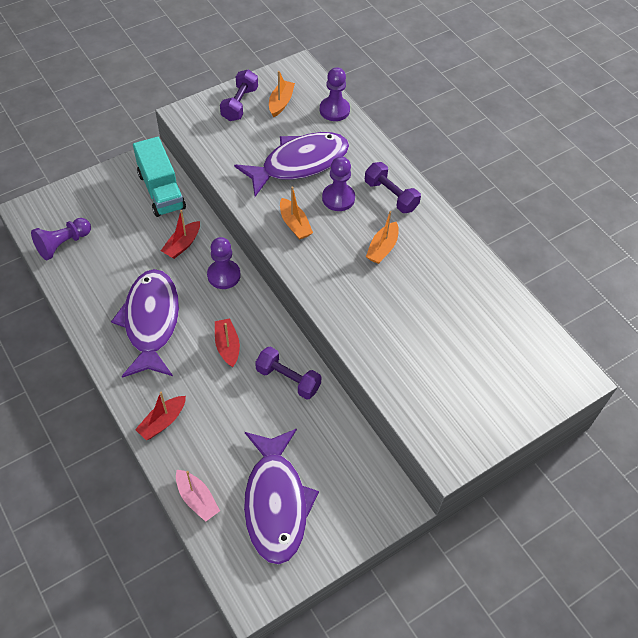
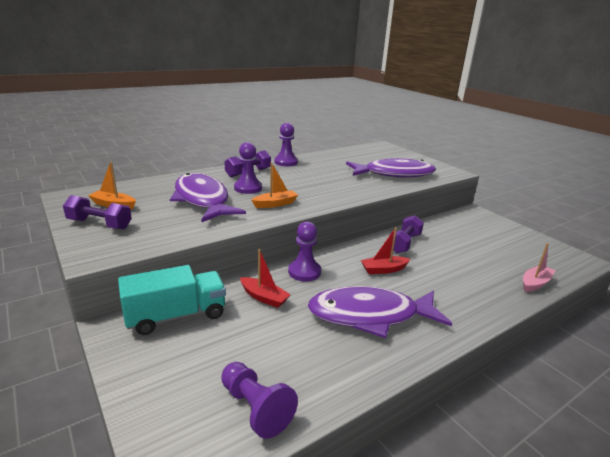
camera: 90 degrees left, 30 degrees down
red boat [135,391,186,440] -> none
purple fish [244,429,319,565] -> purple fish moved to [346,158,436,177]
purple pawn [320,67,350,121] -> purple pawn moved to [274,123,298,166]
orange boat [366,211,399,264] -> none

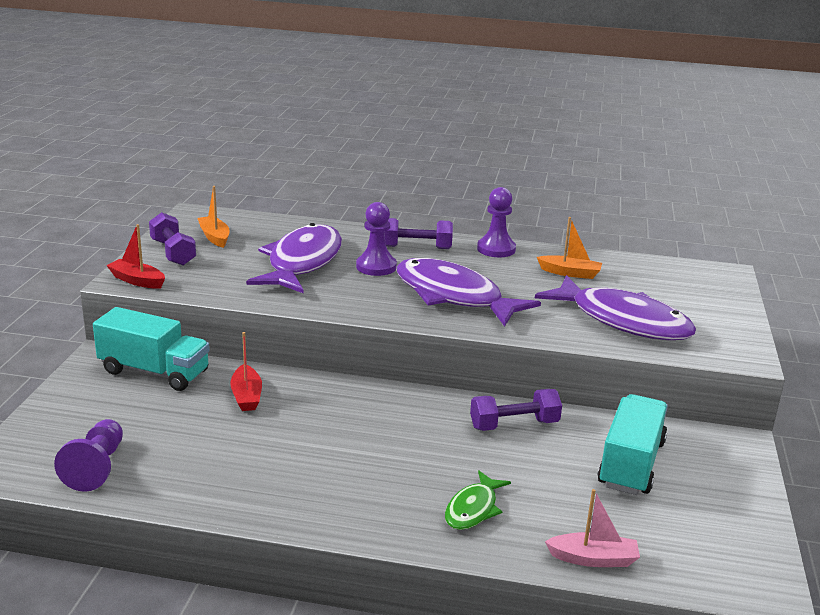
camera: 45 degrees right, 0 degrees up
orange boat [251,163,298,208] -> orange boat moved to [537,217,602,279]
purple pawn [288,221,321,281] -> none
purple fish [308,286,452,338] -> purple fish moved to [397,258,541,327]
red boat [361,227,410,274] -> red boat moved to [106,224,165,289]
none -> green fish [445,470,511,530]
none -> turquoise truck [598,394,668,495]

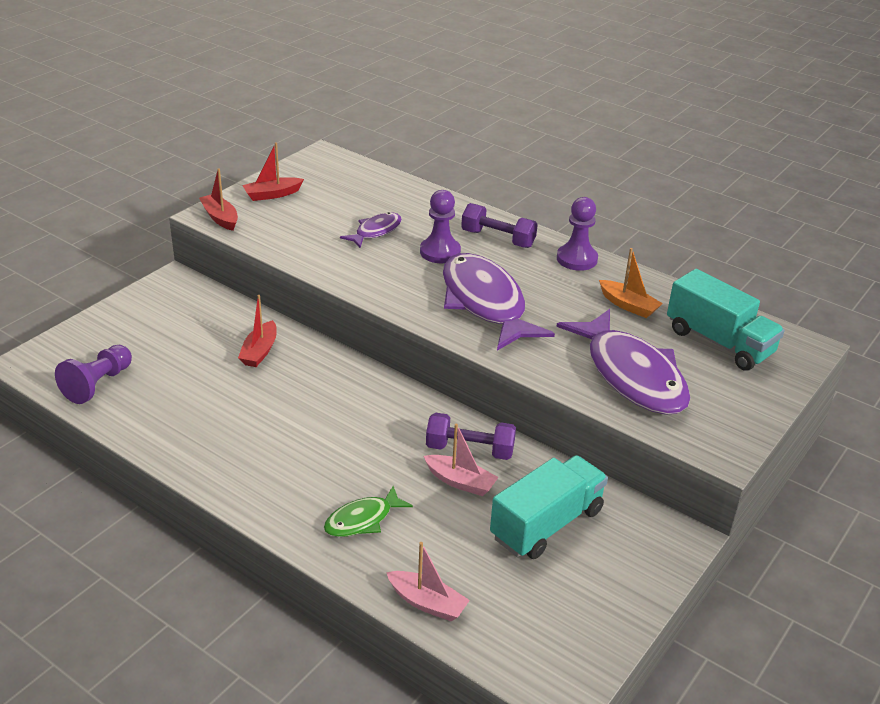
camera: 25 degrees right, 10 degrees up
turquoise truck [93,307,210,391] -> turquoise truck moved to [667,269,785,371]
purple dumbbell [149,212,196,265] -> red boat [242,142,304,201]
orange boat [197,186,230,248] -> none
purple fish [246,223,342,293] -> purple fish [340,212,402,248], size x0.49
none -> pink boat [424,423,499,496]

